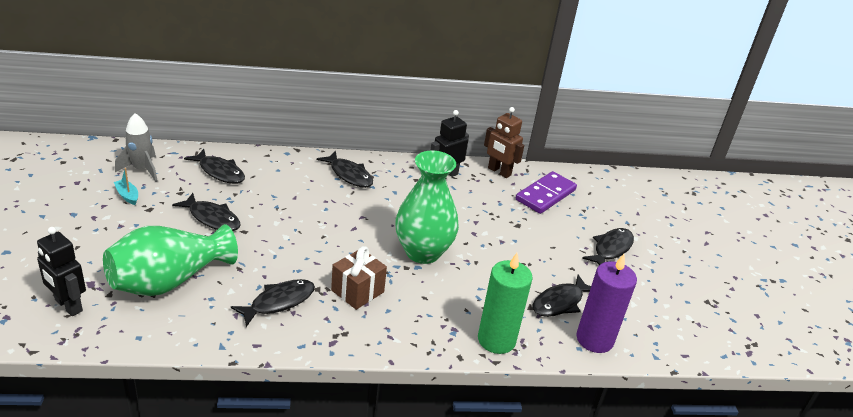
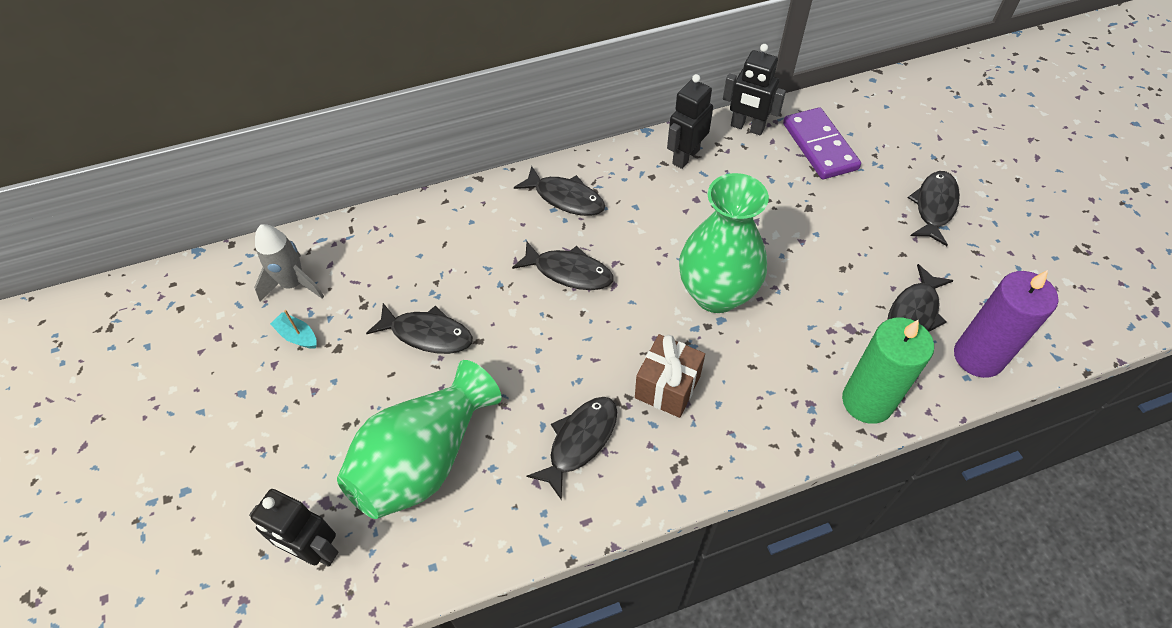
camera: 10 degrees left, 20 degrees up
black fish [184,149,245,184] -> black fish moved to [512,242,614,290]
brown robot [484,107,524,178] -> black robot [723,44,786,135]
purple domino [516,171,577,214] -> purple domino turned 45 degrees counterclockwise [783,107,861,179]

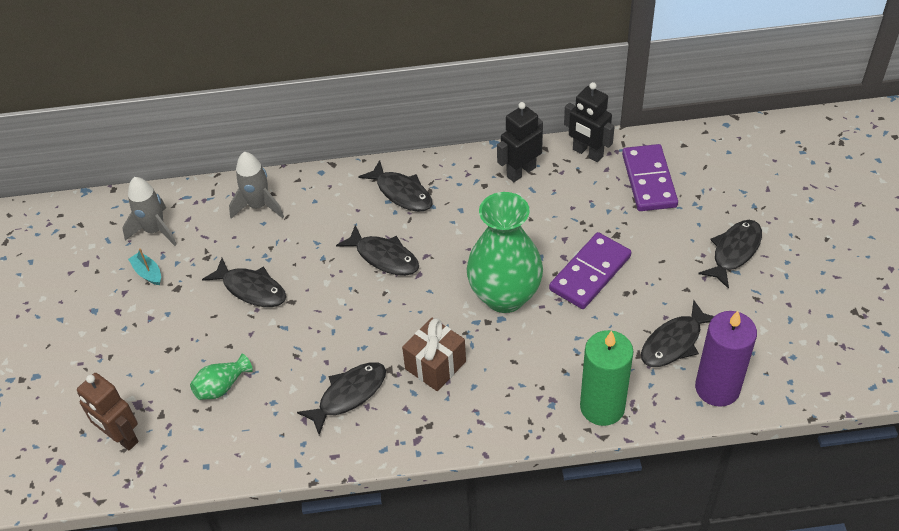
camera: 15 degrees right, 5 degrees down
black robot [249,489,338,566] -> brown robot [77,373,138,450]
green vase [337,360,501,519] -> green vase [190,354,253,400], size x0.44
none -> grey rocket [229,152,284,219]
none -> purple domino [549,232,631,309]

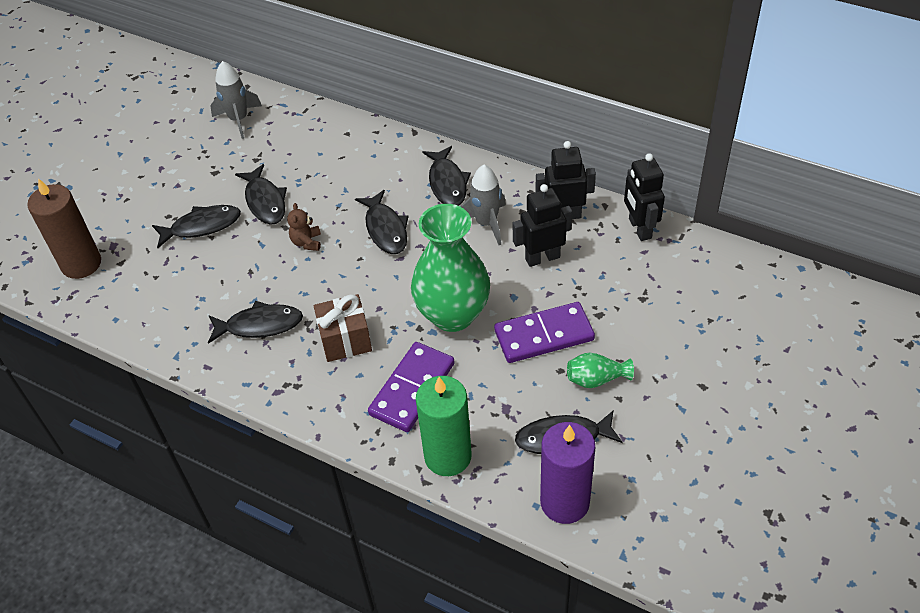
camera: 35 degrees right, 0 degrees up
brown robot [77,373,138,450] -> brown candle [27,178,101,279]
turquoise boat [128,248,161,285] -> none
green vase [190,354,253,400] -> green vase moved to [567,352,634,388]
grey rocket [229,152,284,219] -> grey rocket moved to [460,165,506,245]
purple domino [622,144,678,211] -> purple domino moved to [368,342,455,432]
black fish [698,220,762,289] -> black fish moved to [152,205,241,248]
none -> brown teddy bear [287,203,321,251]
none -> black robot [513,184,572,267]

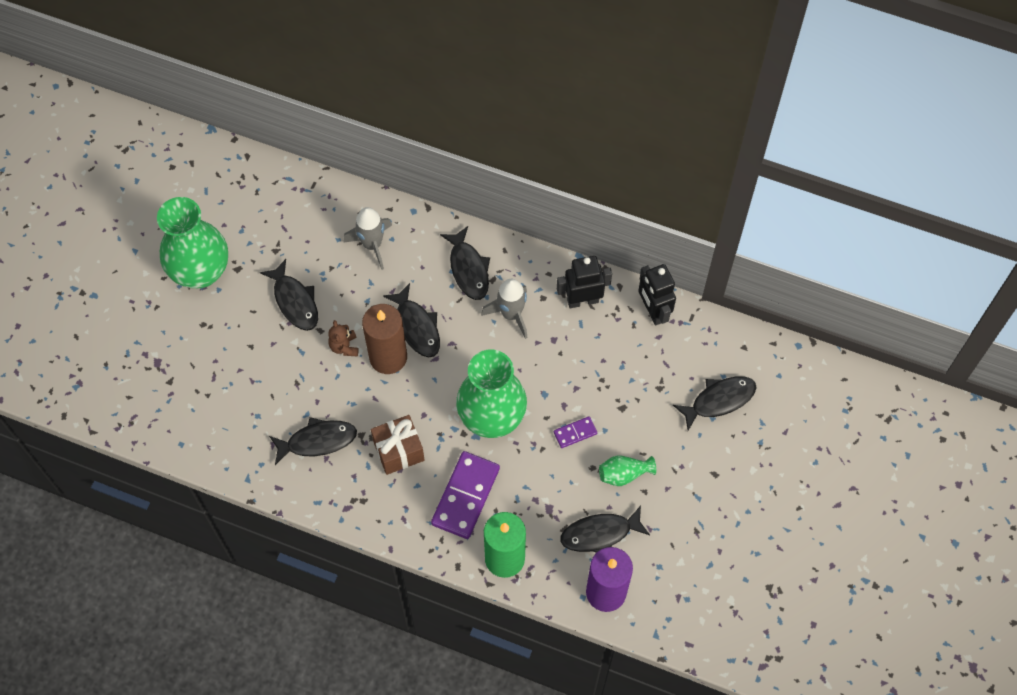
camera: 10 degrees left, 15 degrees up
brown candle [27,178,101,279] -> brown candle moved to [362,304,407,374]
black fish [152,205,241,248] -> black fish moved to [673,376,757,430]
grey rocket [210,61,262,139] -> grey rocket moved to [343,207,392,270]
purple domino [494,302,595,363] -> purple domino [554,416,597,448], size x0.49
black robot [513,184,572,267] -> none
none -> green vase [157,197,228,288]

